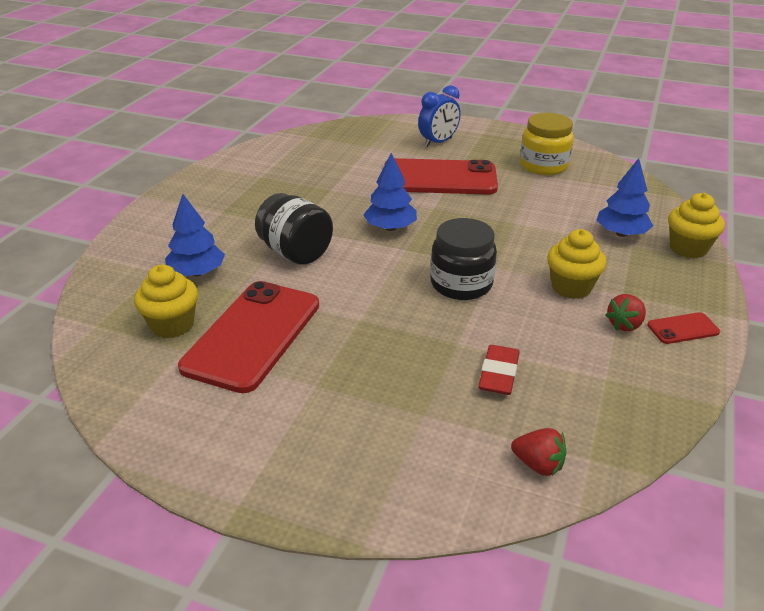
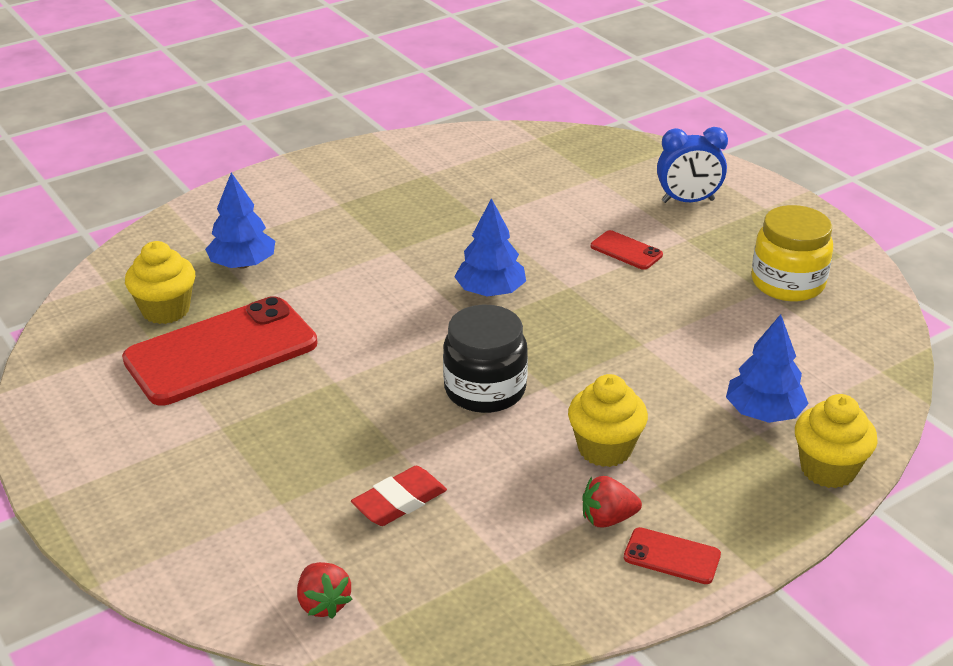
camera: 35 degrees right, 0 degrees up
black jar [255,193,333,265] -> none
red phone [384,158,498,195] -> red phone [591,230,663,270], size x0.42

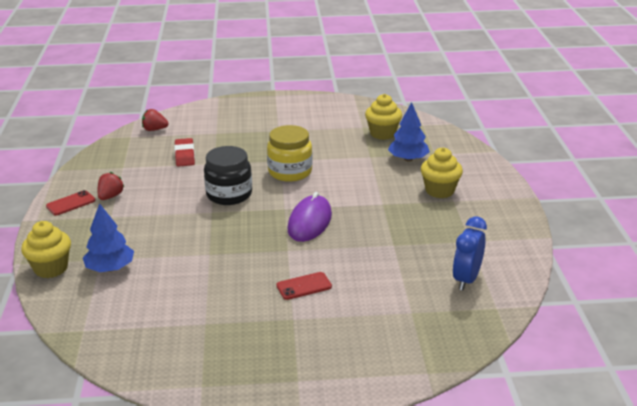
camera: 120 degrees right, 5 degrees down
red phone [122,296,317,406] -> none
blue tree [455,198,526,296] -> purple mouse [287,192,332,242]
yellow cupcake [568,374,648,467] -> yellow cupcake moved to [421,147,463,198]
blue clock [657,127,728,203] -> blue clock moved to [453,217,487,290]
yellow jar [751,205,833,301] -> yellow jar moved to [267,125,312,182]

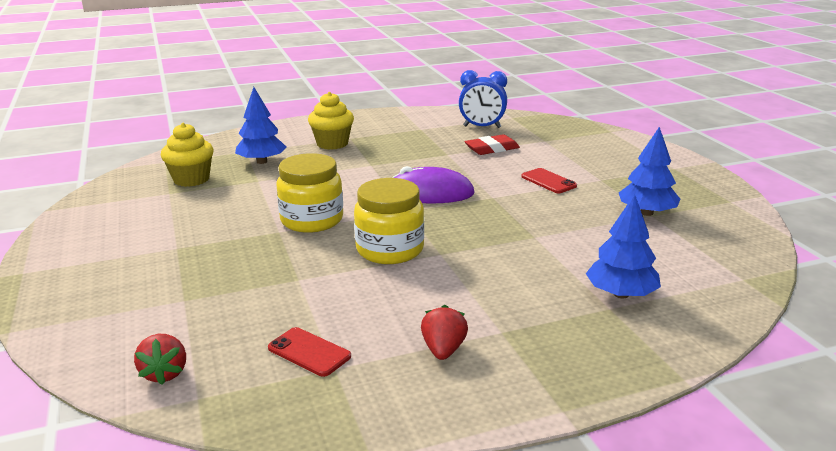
camera: 105 degrees left, 5 degrees down
yellow cupcake [21,221,71,278] -> none
red phone [46,190,95,215] -> red phone moved to [268,327,351,377]
red strawberry [98,172,124,200] -> red strawberry turned 90 degrees clockwise [421,305,468,360]
red eraser [174,138,195,167] -> red eraser moved to [465,134,520,155]
black jar [204,146,252,205] -> yellow jar [354,178,424,264]
none -> blue tree [619,127,680,216]

